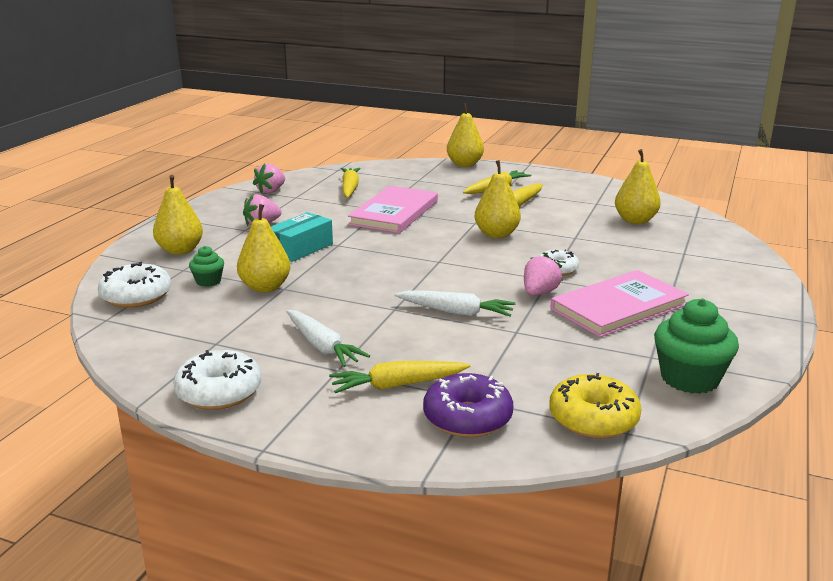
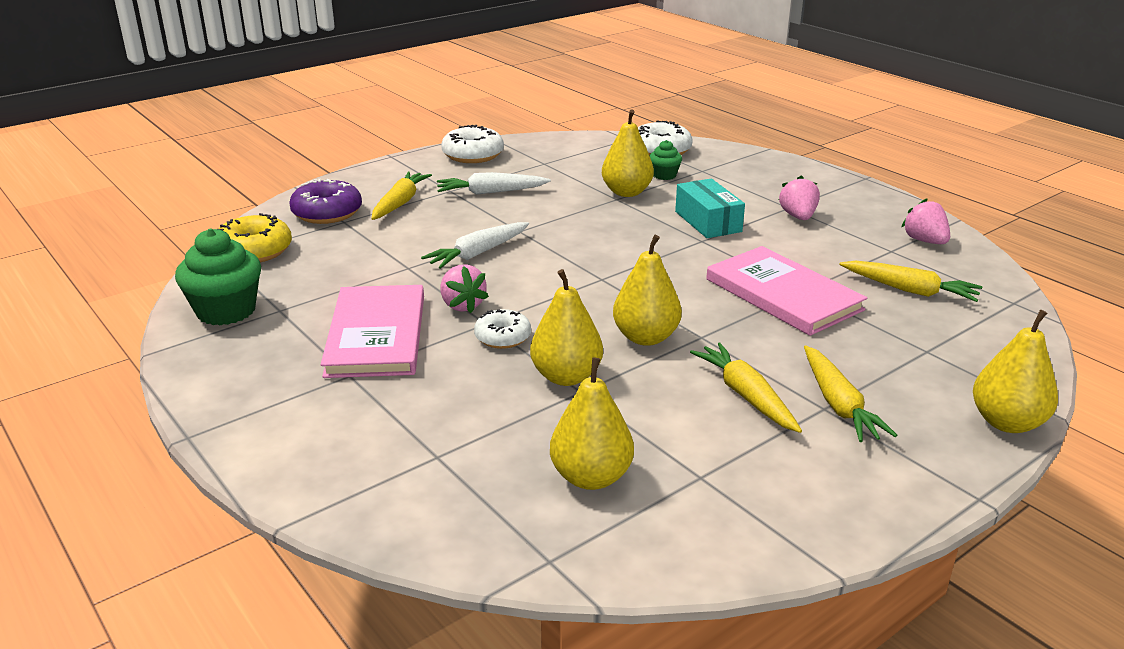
camera: 120 degrees right, 5 degrees up
yellow pear [153,175,203,255] -> yellow pear moved to [530,269,603,386]

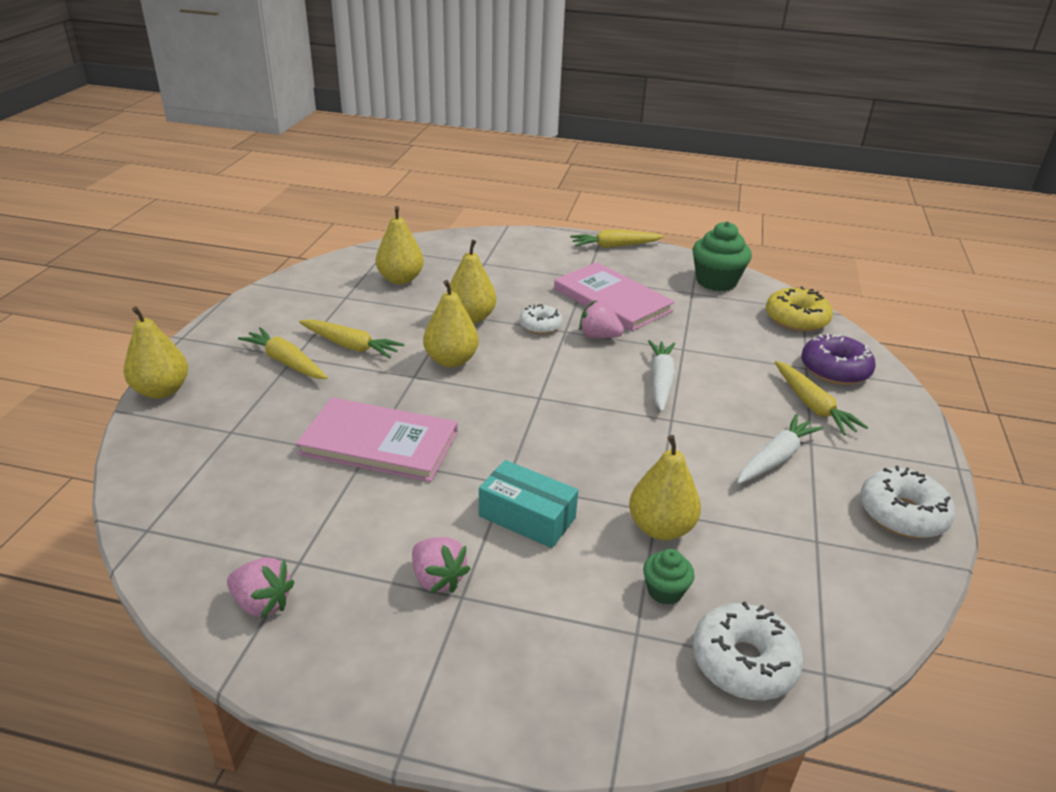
camera: 140 degrees right, 5 degrees up
yellow carrot [839,261,982,302] -> yellow carrot moved to [570,230,664,248]

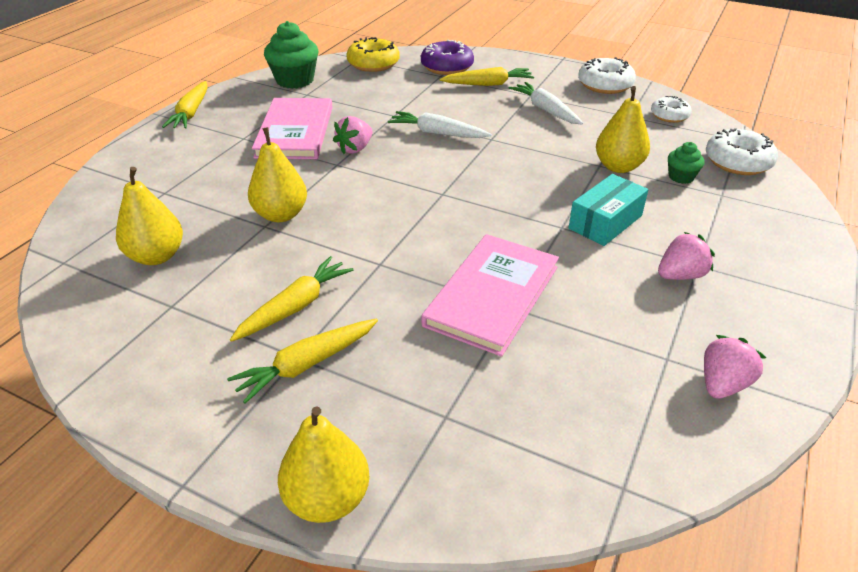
camera: 75 degrees left, 5 degrees up
yellow pear [423,280,479,368] -> none
white donut [520,304,563,334] -> white donut moved to [651,96,692,123]
pink book [554,262,675,331] -> pink book turned 60 degrees counterclockwise [252,98,333,159]

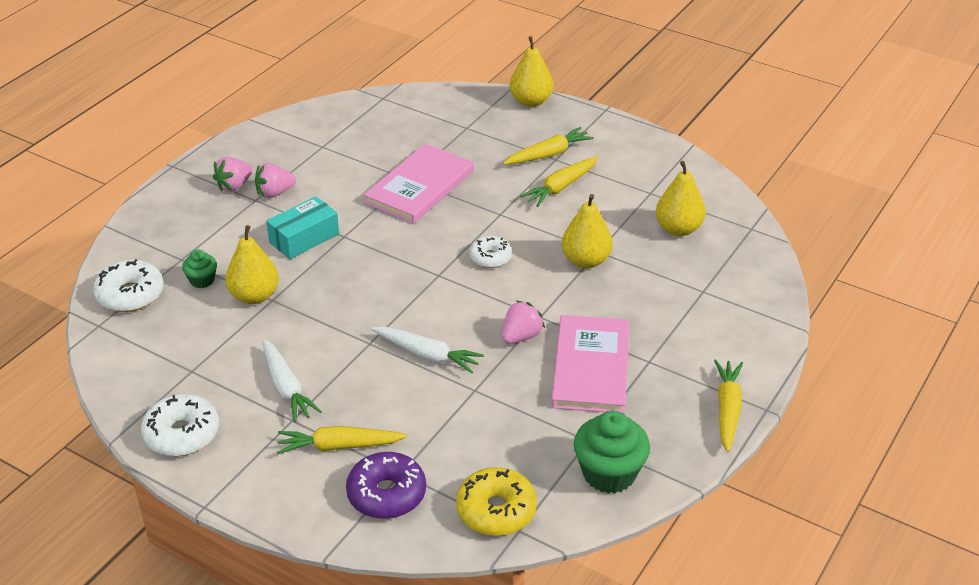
camera: 175 degrees left, 0 degrees up
white donut [651,96,692,123] -> white donut moved to [469,236,512,268]
pink strawberry [704,335,766,399] -> pink strawberry moved to [213,157,253,191]

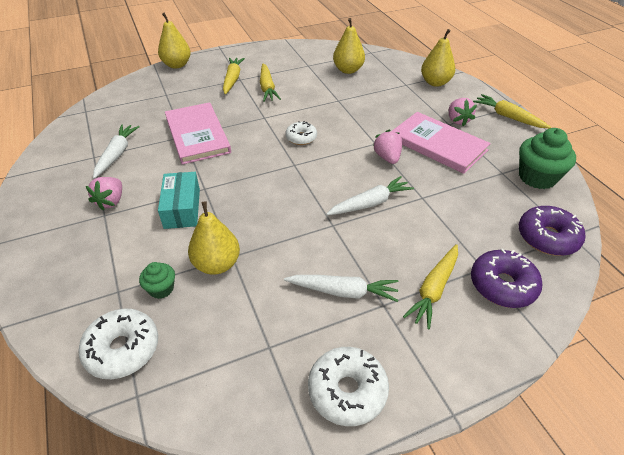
camera: 55 degrees left, 5 degrees up
pink strawberry [213,157,253,191] -> pink strawberry moved to [449,98,477,126]
yellow donut [456,467,537,536] -> purple donut [519,206,585,256]
yellow pear [562,194,613,268] -> yellow pear moved to [421,29,455,87]
none -> white carrot [93,124,140,179]

